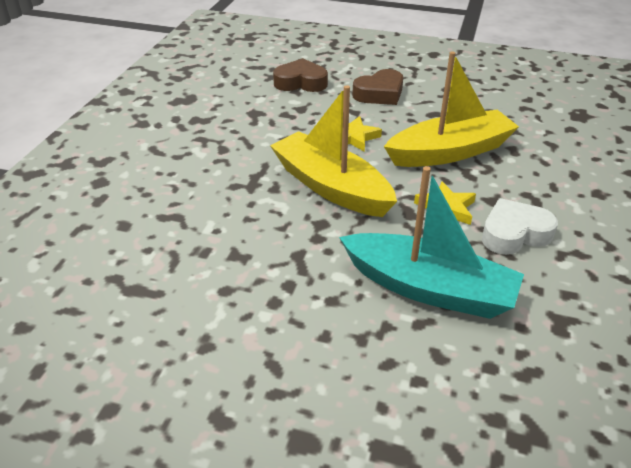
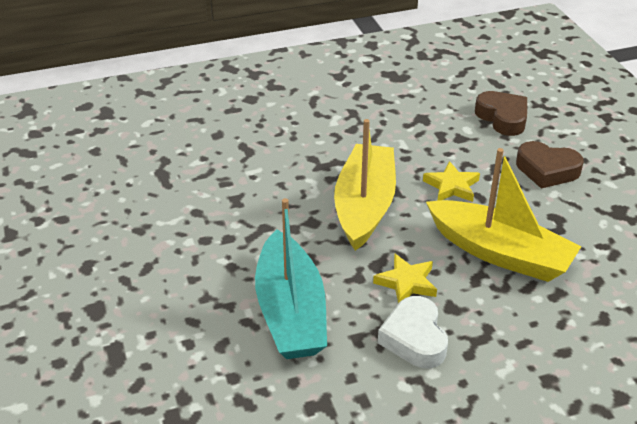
camera: 55 degrees right, 0 degrees up
white heart [482,198,558,255] -> white heart turned 135 degrees counterclockwise [378,296,448,369]

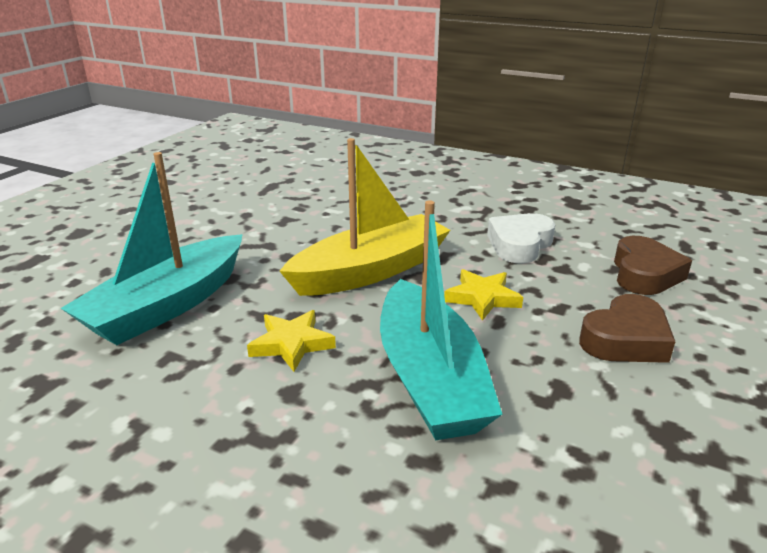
camera: 45 degrees right, 10 degrees down
white heart [378,296,448,369] -> white heart moved to [487,213,555,263]
yellow boat [426,148,581,282] -> turquoise boat [380,200,503,440]
brown heart [516,141,584,189] -> brown heart turned 105 degrees counterclockwise [579,294,675,363]

